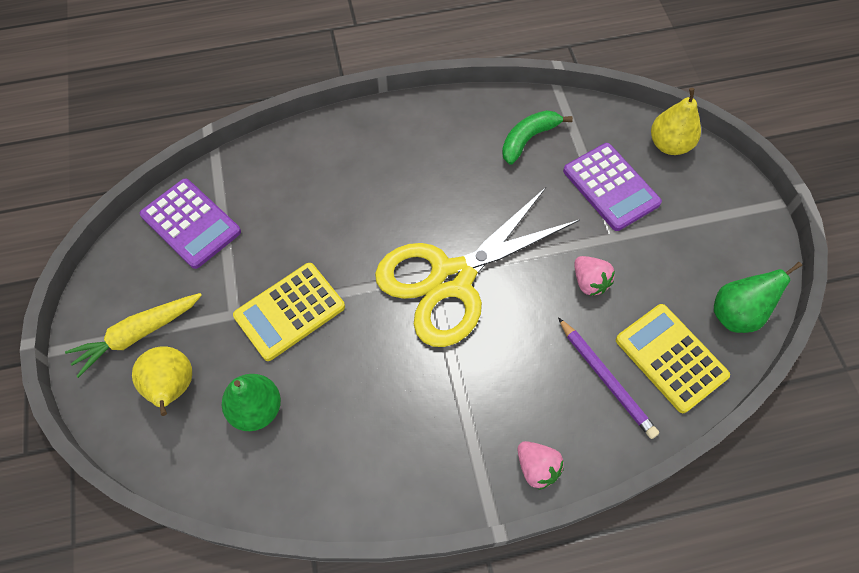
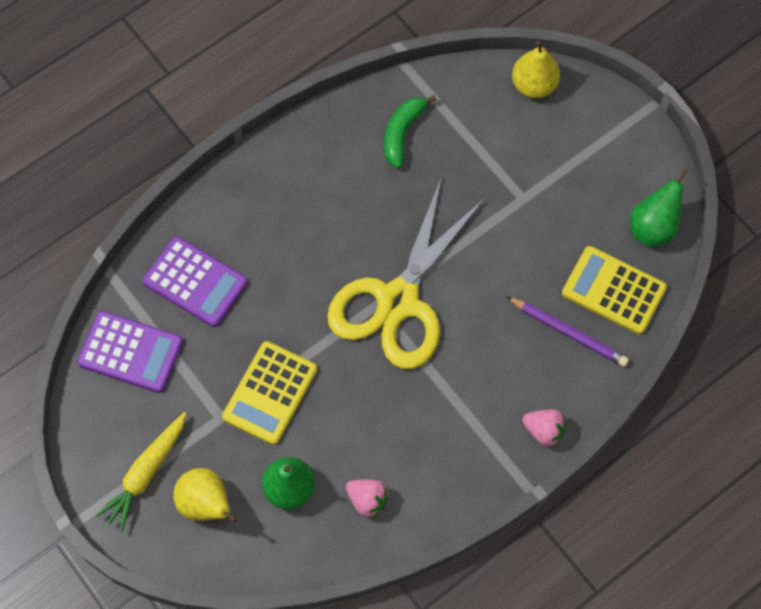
camera: 25 degrees left, 5 degrees up
purple calculator [563,143,662,231] -> purple calculator moved to [143,236,248,327]
pink strawberry [574,256,615,296] -> pink strawberry moved to [346,479,389,518]

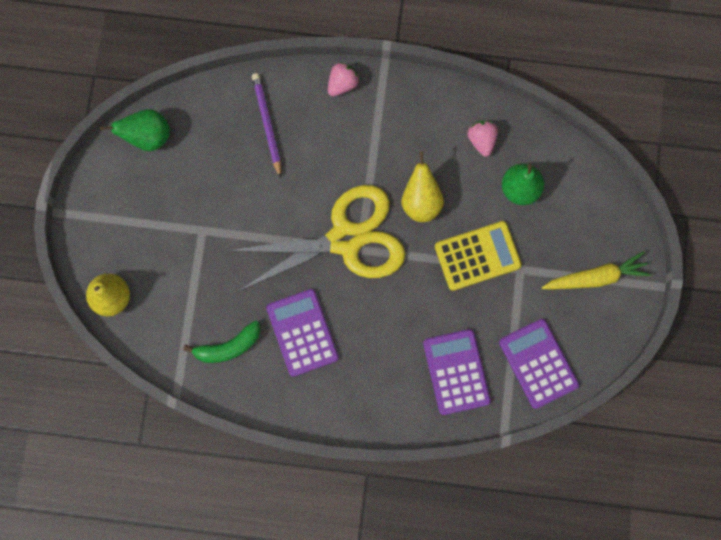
camera: 135 degrees left, 10 degrees up
yellow pear [173,468,237,523] -> yellow pear moved to [401,151,444,222]
pink strawberry [522,409,566,447] -> pink strawberry turned 60 degrees clockwise [328,62,360,96]
yellow calculator [562,246,667,334] -> none
none -> purple calculator [266,289,339,377]

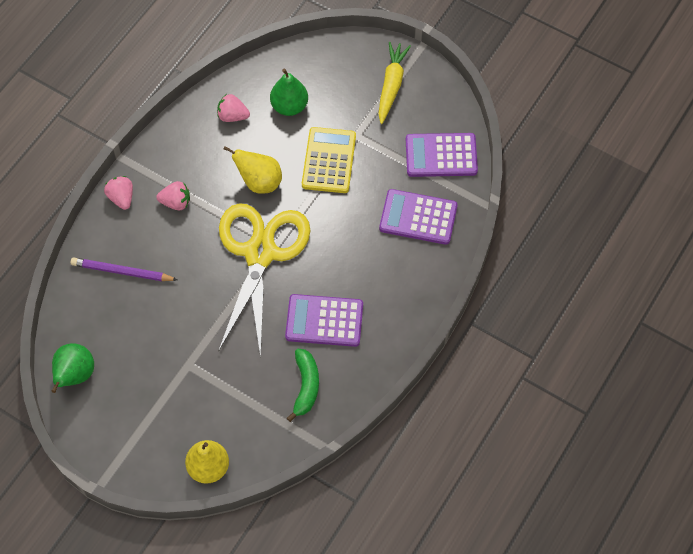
camera: 65 degrees left, 15 degrees down
none -> pink strawberry [156,181,190,210]

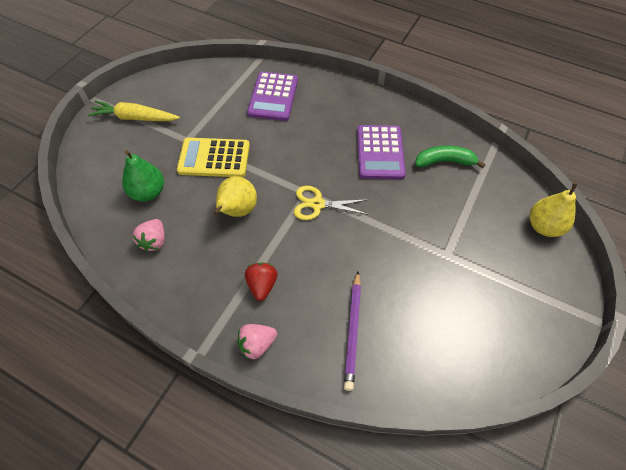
camera: 95 degrees left, 5 degrees down
green pear [52,343,94,393] -> none
pink strawberry [156,181,190,210] -> red strawberry [245,262,277,301]
yellow scissors [219,203,311,358] -> yellow scissors [294,186,369,220], size x0.46
purple calculator [406,133,478,177] -> none

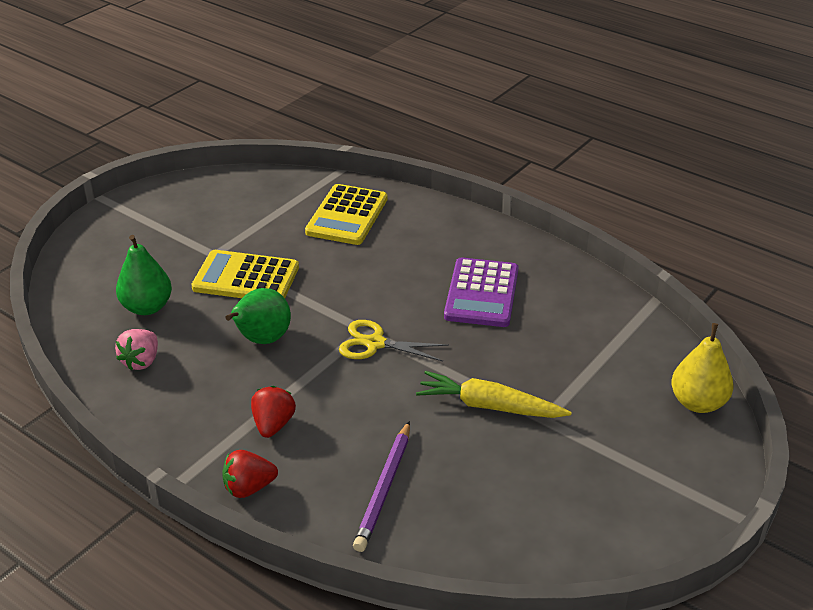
camera: 10 degrees right, 20 degrees down
yellow carrot [88,101,180,121] -> yellow carrot moved to [416,371,572,418]
yellow pear [214,176,257,217] -> green pear [226,288,291,344]
pink strawberry [237,324,277,360] -> red strawberry [222,450,278,498]
purple calculator [247,72,298,121] -> yellow calculator [305,184,387,245]
green banana [415,146,486,168] -> none

